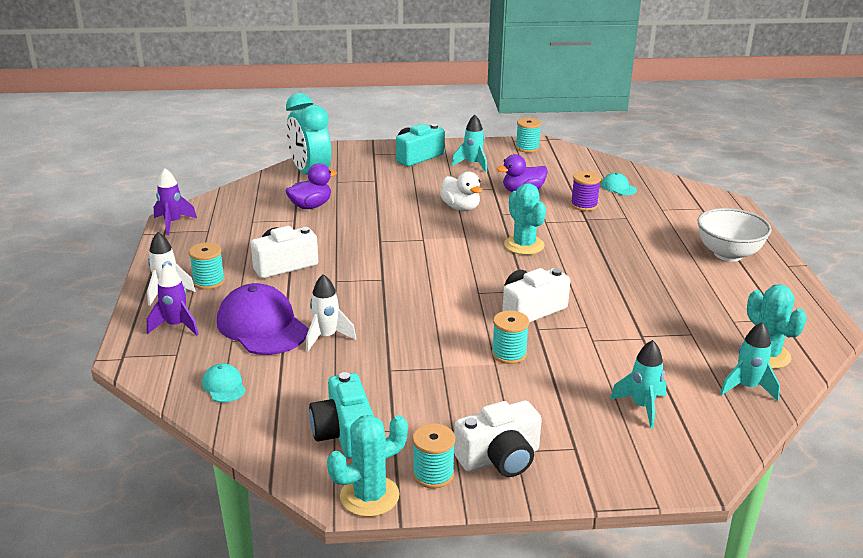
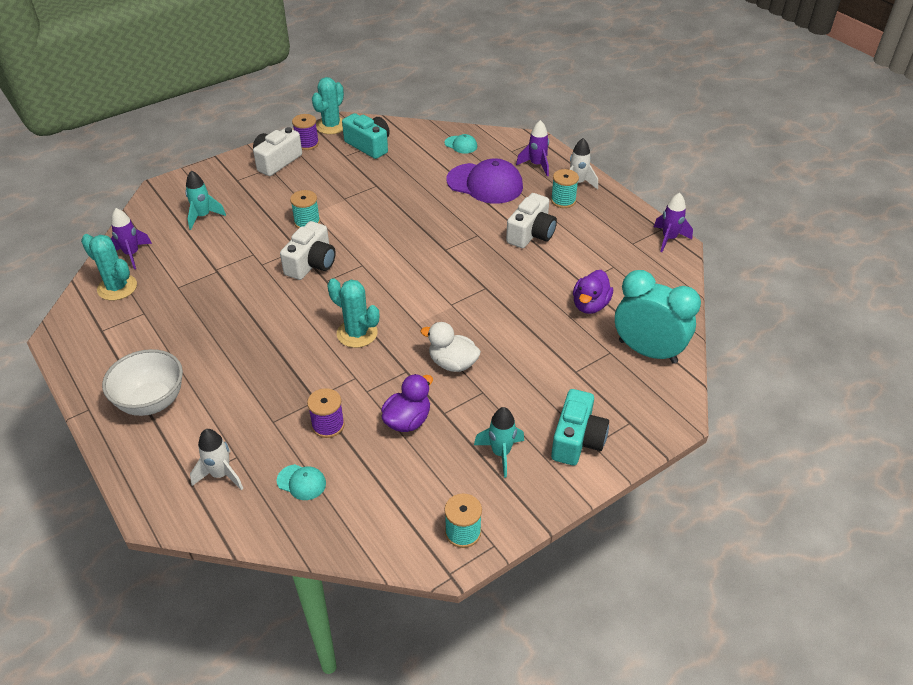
camera: 150 degrees right, 15 degrees up
white rocket [306,274,356,352] -> white rocket moved to [190,429,243,490]
turquoise spool [412,423,455,489] -> purple spool [292,114,319,150]
turquoise rocket [720,322,780,401] -> purple rocket [111,208,152,269]

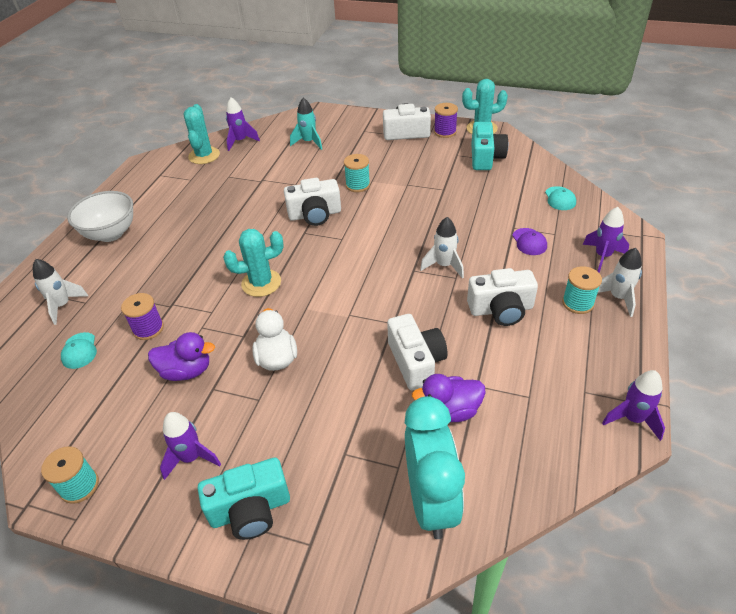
camera: 55 degrees right, 0 degrees up
turquoise cactus [327,278,379,348] -> turquoise cactus turned 75 degrees clockwise [223,229,284,297]
purple cap [447,158,523,204] -> purple cap [512,228,547,255], size x0.47
turquoise rocket [474,407,524,478] -> purple rocket [160,412,221,480]
none -> white camera [387,314,447,390]
none -> white rocket [420,217,464,278]

